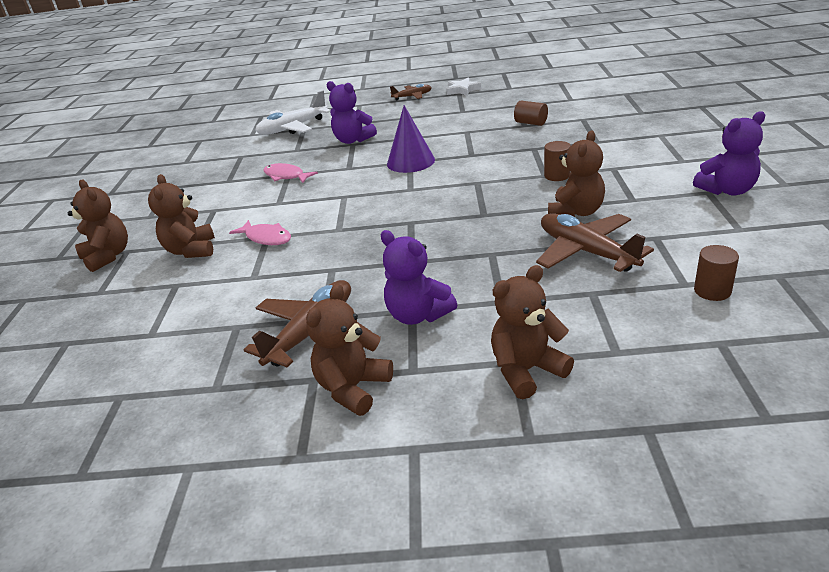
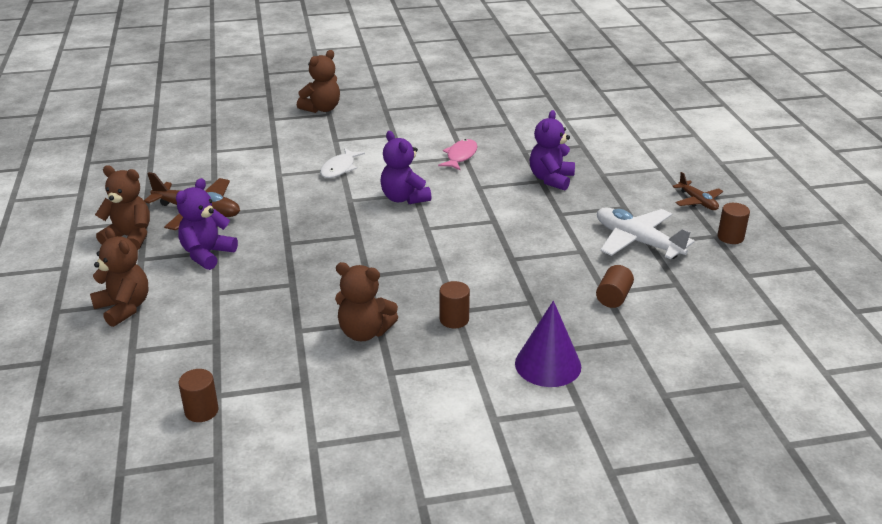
camera: 75 degrees right, 0 degrees up
brown teddy bear [148,174,215,258] -> none
pink fish [229,220,291,245] -> white fish [320,148,365,178]
white plane [255,90,331,135] -> white plane moved to [597,207,695,259]
purple cone [387,105,435,173] -> purple cone moved to [515,301,581,387]
white star [446,78,481,96] -> brown cylinder [717,203,750,244]
brown plane [536,213,654,272] -> none
purple teddy bear [693,111,765,196] -> purple teddy bear moved to [380,131,432,204]

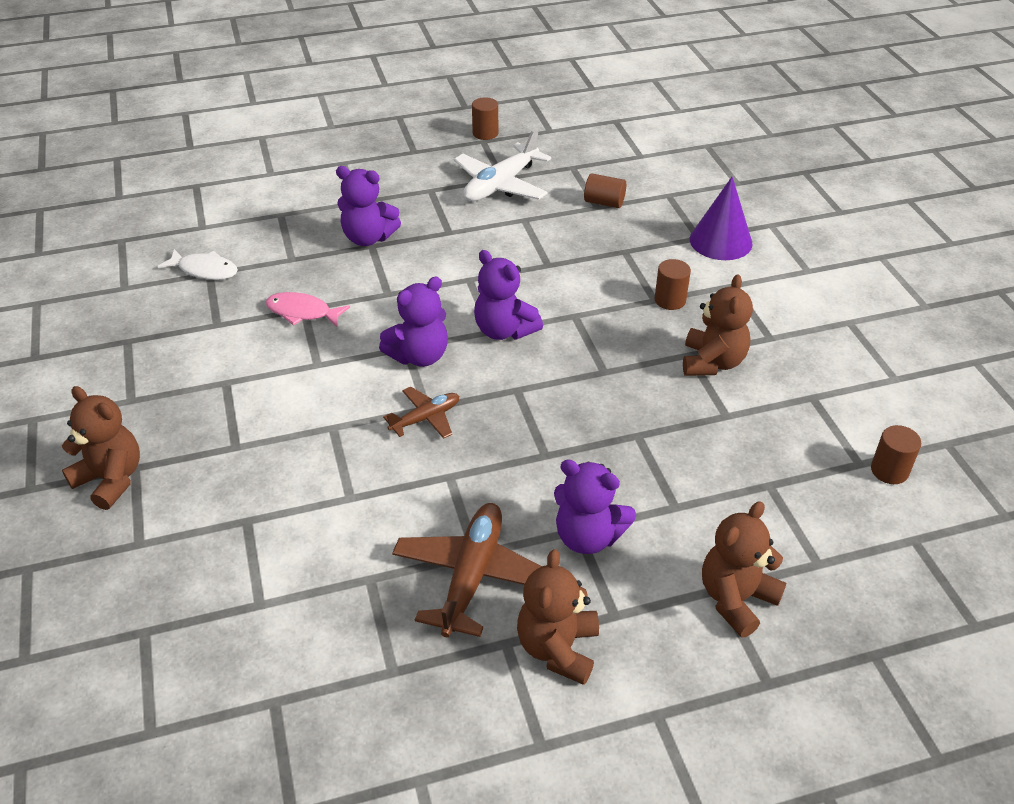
camera: 95 degrees left, 10 degrees up
white fish [320,148,365,178] -> white fish moved to [157,249,238,280]
brown plane [672,172,723,210] -> brown plane moved to [383,387,459,439]
none -> purple teddy bear [474,250,543,340]

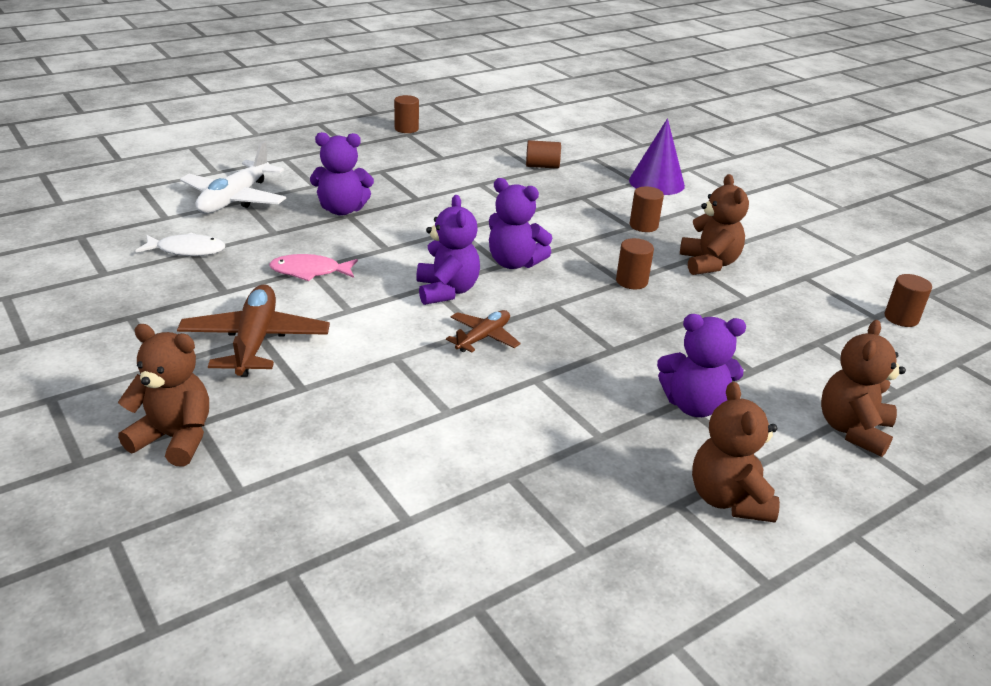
camera: 20 degrees left, 10 degrees down
purple teddy bear [379,277,448,367] -> purple teddy bear turned 45 degrees counterclockwise [416,195,480,305]
brown plane [392,503,542,637] -> brown plane moved to [177,284,330,377]
white plane [454,128,551,201] -> white plane moved to [180,141,286,214]
none -> brown cylinder [616,238,654,289]

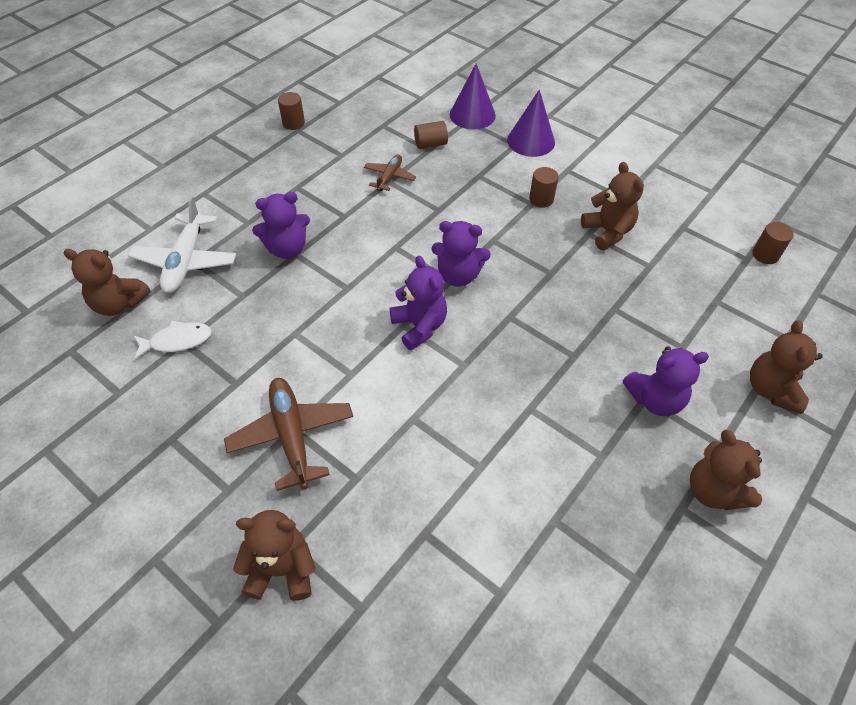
camera: 15 degrees left, 20 degrees up
pink fish [269,254,358,281] -> none
brown plane [446,310,521,353] -> brown plane moved to [364,155,416,191]
brown cylinder [616,238,654,289] -> none
none -> brown teddy bear [64,249,151,316]
none -> purple cone [450,63,496,129]

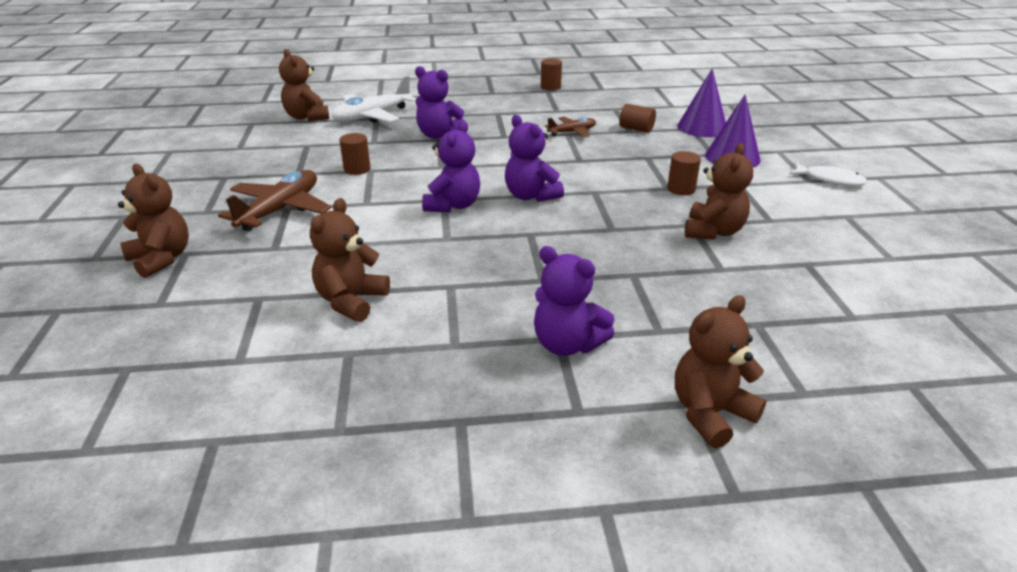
camera: 45 degrees right, 20 degrees down
white fish [134,321,212,360] -> white fish moved to [789,162,867,186]
brown teddy bear [690,430,762,510] -> brown teddy bear moved to [310,198,390,322]
brown cylinder [753,222,794,264] -> brown cylinder moved to [339,133,370,175]

